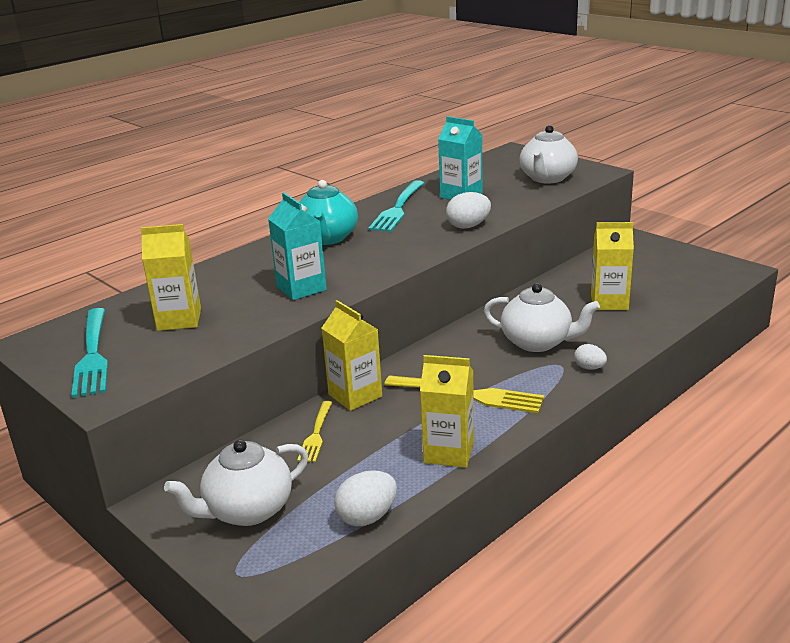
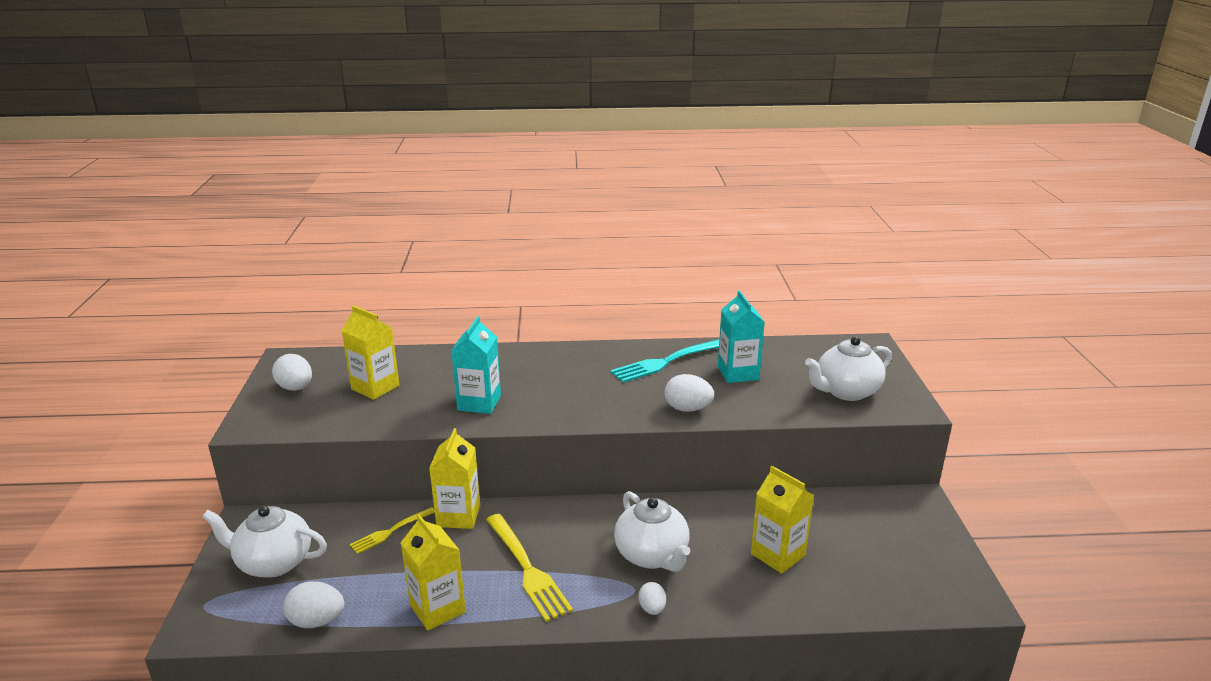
camera: 40 degrees right, 0 degrees up
turquoise fork [71,308,108,398] -> white egg [272,354,312,391]
turquoise teapot [299,180,358,245] -> none

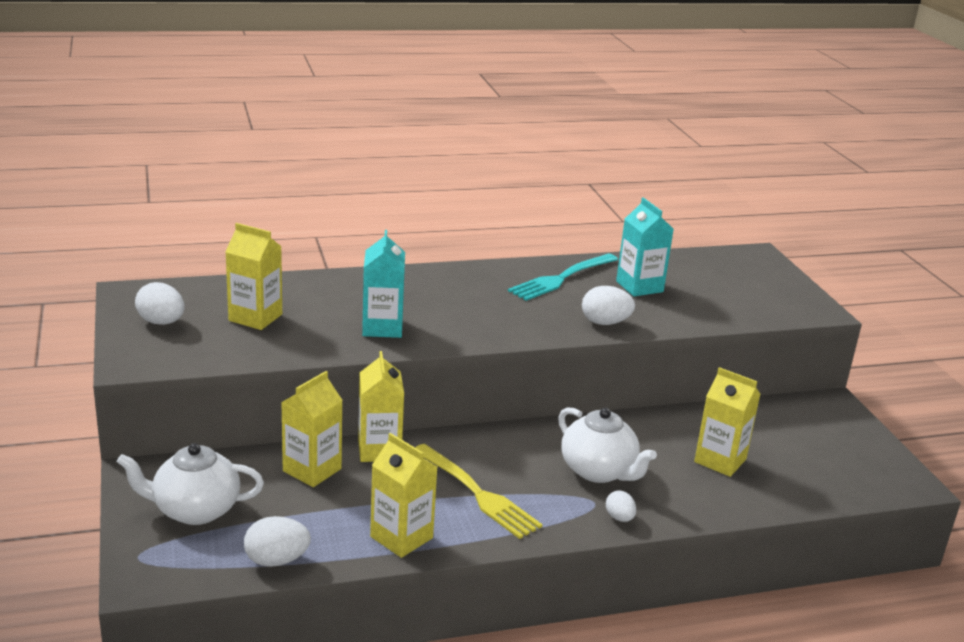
camera: 15 degrees left, 0 degrees up
yellow fork [350,507,435,554] -> yellow carton [281,371,343,487]
white teapot [805,336,892,401] -> none

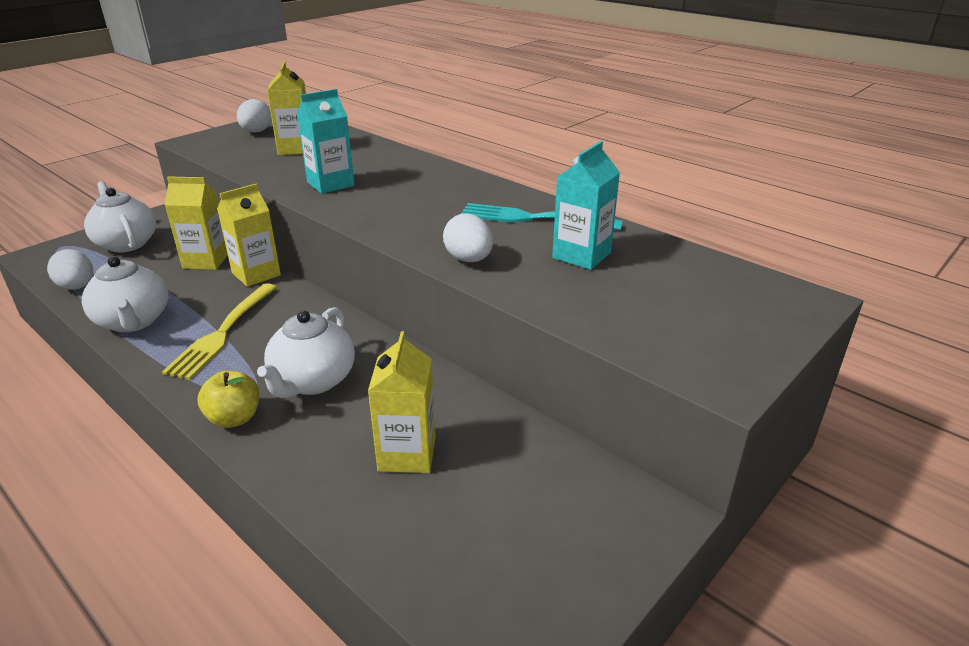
camera: 60 degrees right, 5 degrees up
yellow carton [370,433,437,558] -> white teapot [82,256,168,332]
white egg [606,491,636,522] -> yellow apple [198,370,259,428]

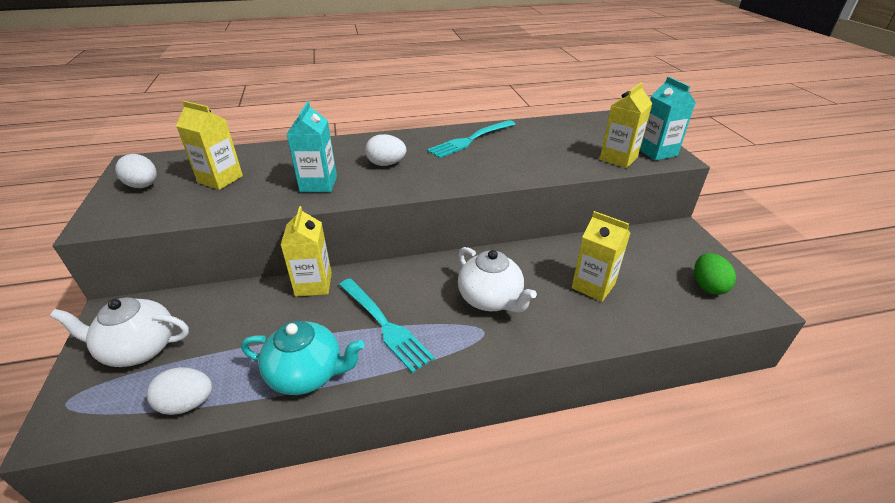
camera: 55 degrees left, 5 degrees up
white teapot [82,256,168,332] -> turquoise teapot [241,321,364,395]
yellow fork [162,283,277,380] -> turquoise fork [339,278,435,373]
yellow carton [165,176,228,270] -> yellow carton moved to [600,82,653,168]
yellow apple [198,370,259,428] -> none
white egg [443,214,493,262] -> white egg moved to [365,134,406,166]
turquoise carton [552,141,620,270] -> turquoise carton moved to [640,76,696,161]
none -> green egg [694,253,736,295]

